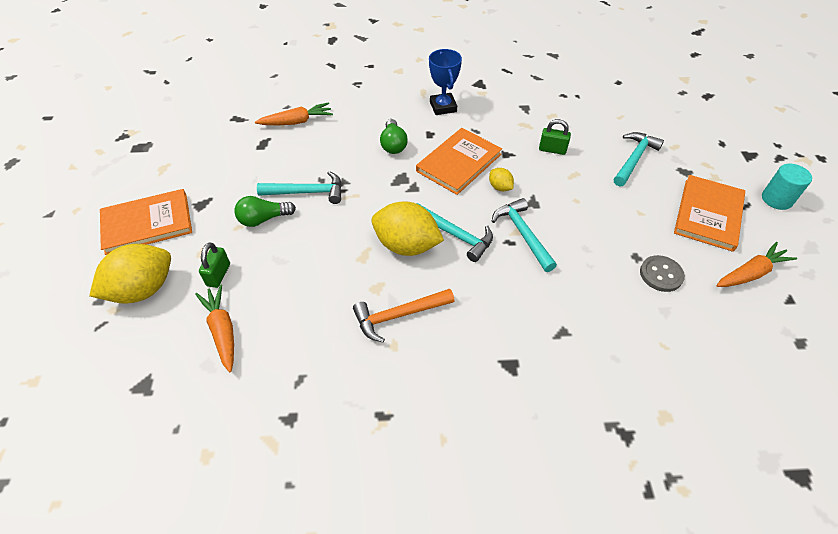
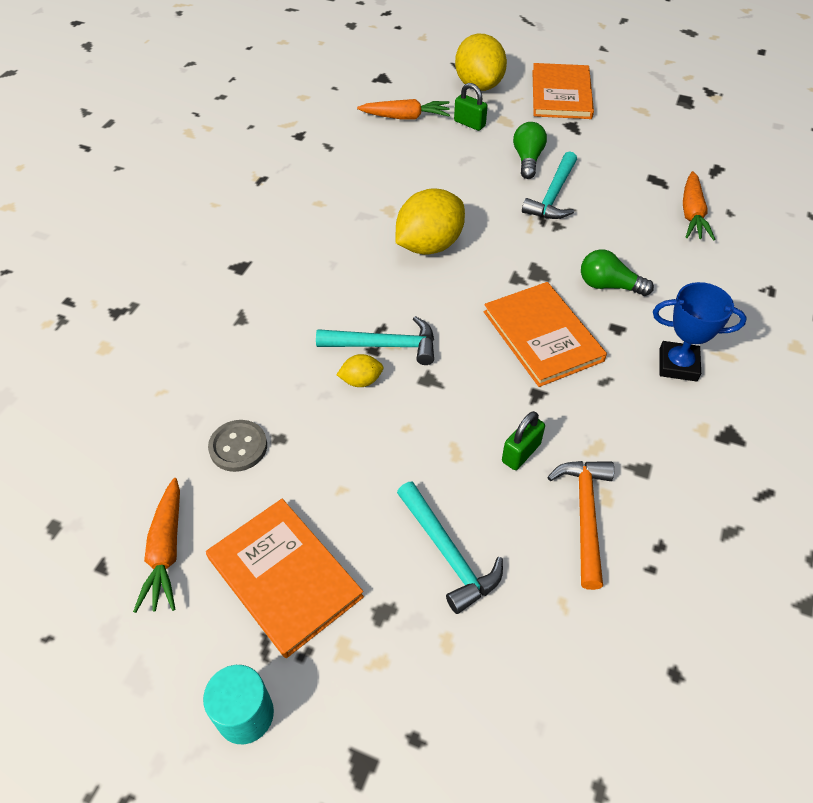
camera: 115 degrees right, 0 degrees up
orange hammer [353,288,454,343] -> orange hammer moved to [547,461,614,590]
turquoise hammer [416,203,493,262] -> none
yellow lemon [489,168,514,192] -> yellow lemon moved to [336,354,384,387]

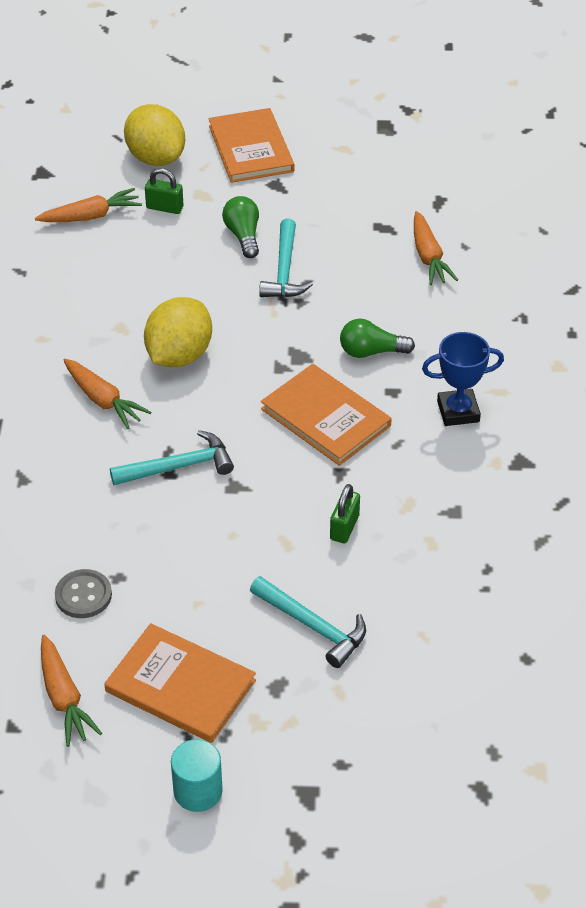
camera: 20 degrees left, 5 degrees down
yellow lemon [336,354,384,387] -> none
orange hammer [547,461,614,590] -> none
none -> orange carrot [64,359,151,429]

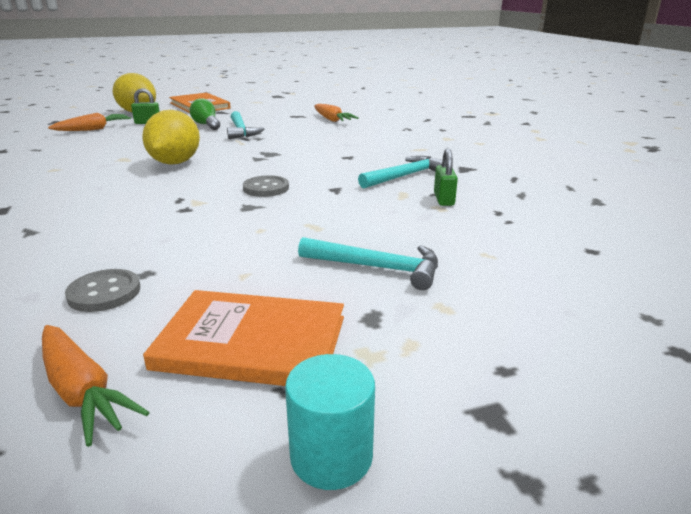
camera: 20 degrees left, 20 degrees down
orange carrot [64,359,151,429] -> none
turquoise hammer [110,430,234,485] -> turquoise hammer moved to [358,156,442,188]
orange book [261,364,392,466] -> none
green padlock [330,484,360,543] -> green padlock moved to [434,149,458,206]
green light bulb [340,319,415,358] -> none
blue trophy [422,332,504,426] -> none
none -> grey button [243,175,289,197]

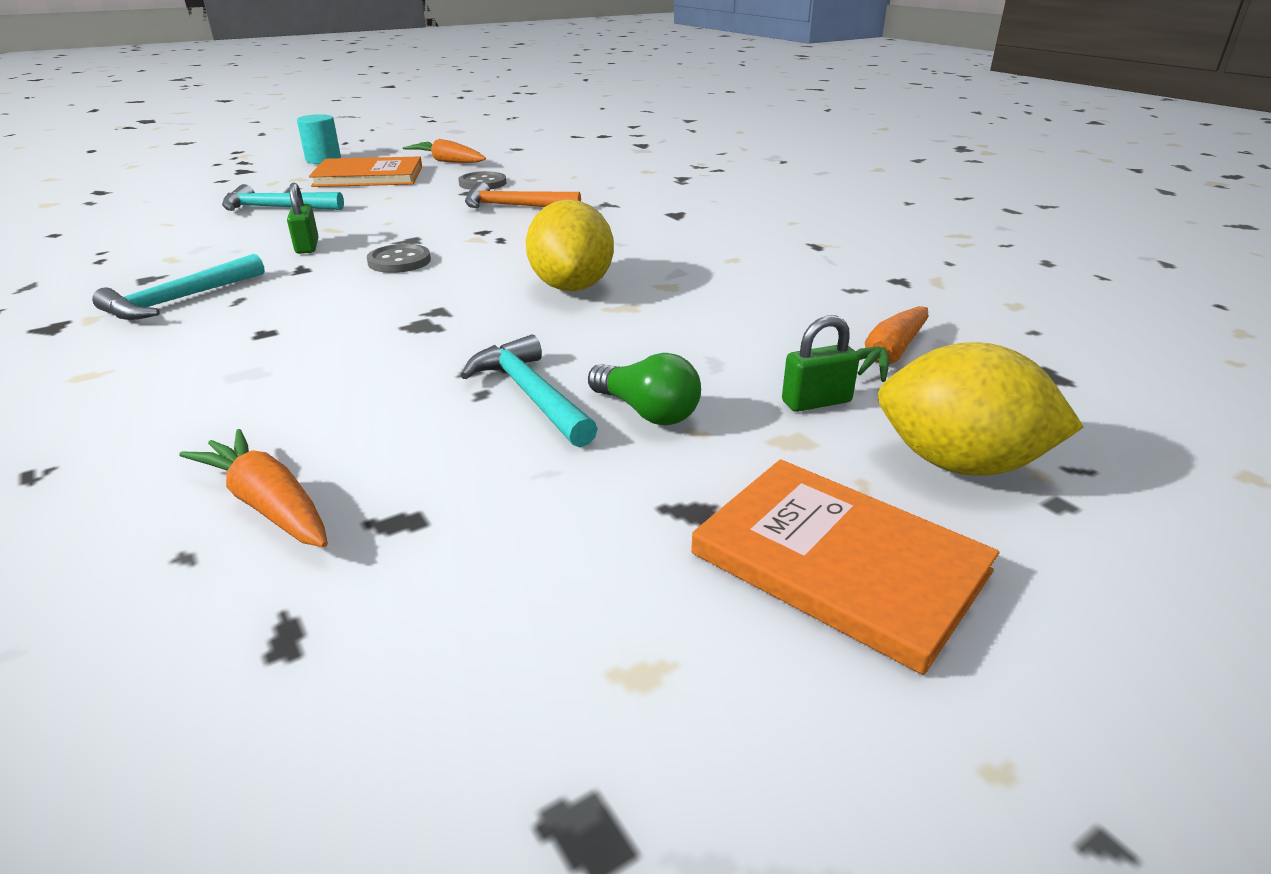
camera: 165 degrees right, 5 degrees up
green padlock [434,149,458,206] -> green padlock moved to [287,183,318,254]
none -> orange hammer [465,182,581,208]

